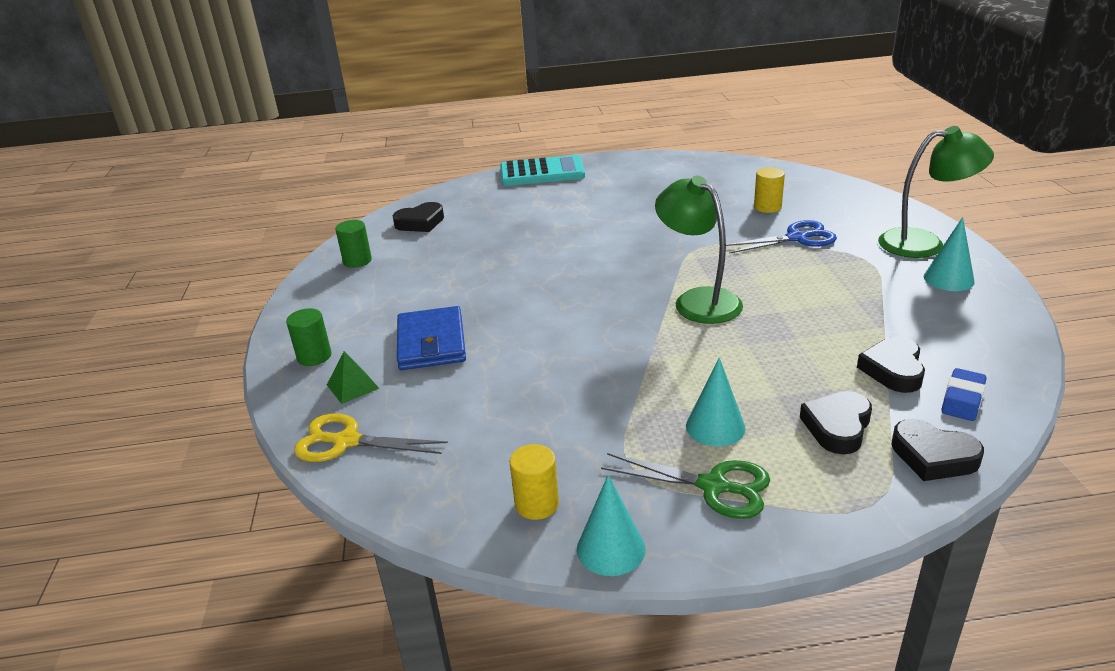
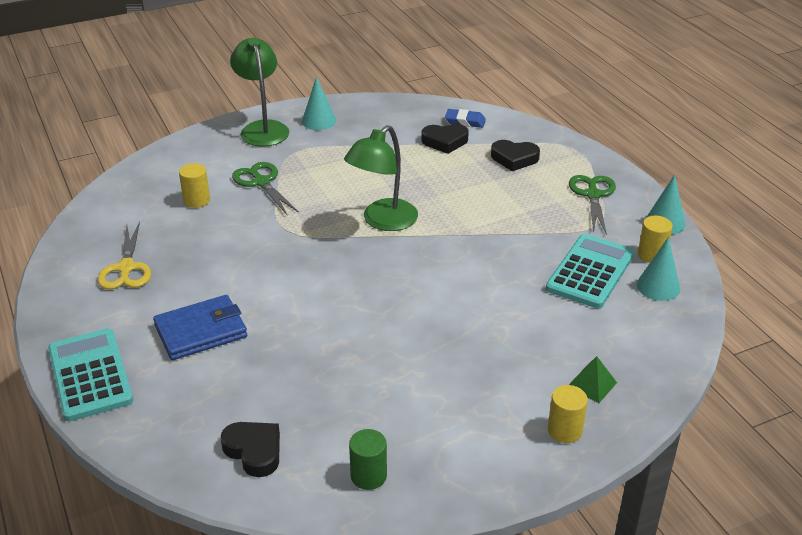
camera: 110 degrees left, 5 degrees up
green cylinder [286,308,331,366] -> yellow cylinder [548,385,588,443]
yellow scissors [294,414,448,462] -> yellow scissors moved to [98,221,151,289]
blue wallet [397,306,466,370] -> blue wallet moved to [153,295,247,360]
turquoise cone [686,357,746,447] -> turquoise cone moved to [637,237,680,301]
blue scissors [726,220,837,254] -> green scissors [232,162,299,215]
black heart [891,419,984,481] -> none
none -> turquoise calculator [546,234,634,308]

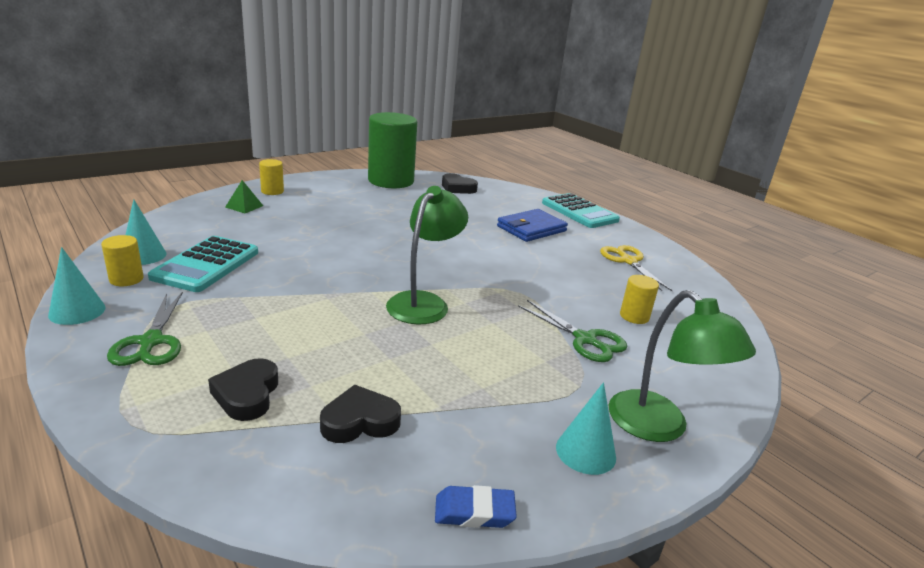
camera: 165 degrees right, 10 degrees down
green cylinder [349,429,387,490] -> green cylinder [368,112,417,188], size x2.30
blue eraser [445,109,486,128] -> blue eraser moved to [435,485,517,528]
black heart [491,140,540,171] -> black heart turned 90 degrees counterclockwise [208,358,278,421]

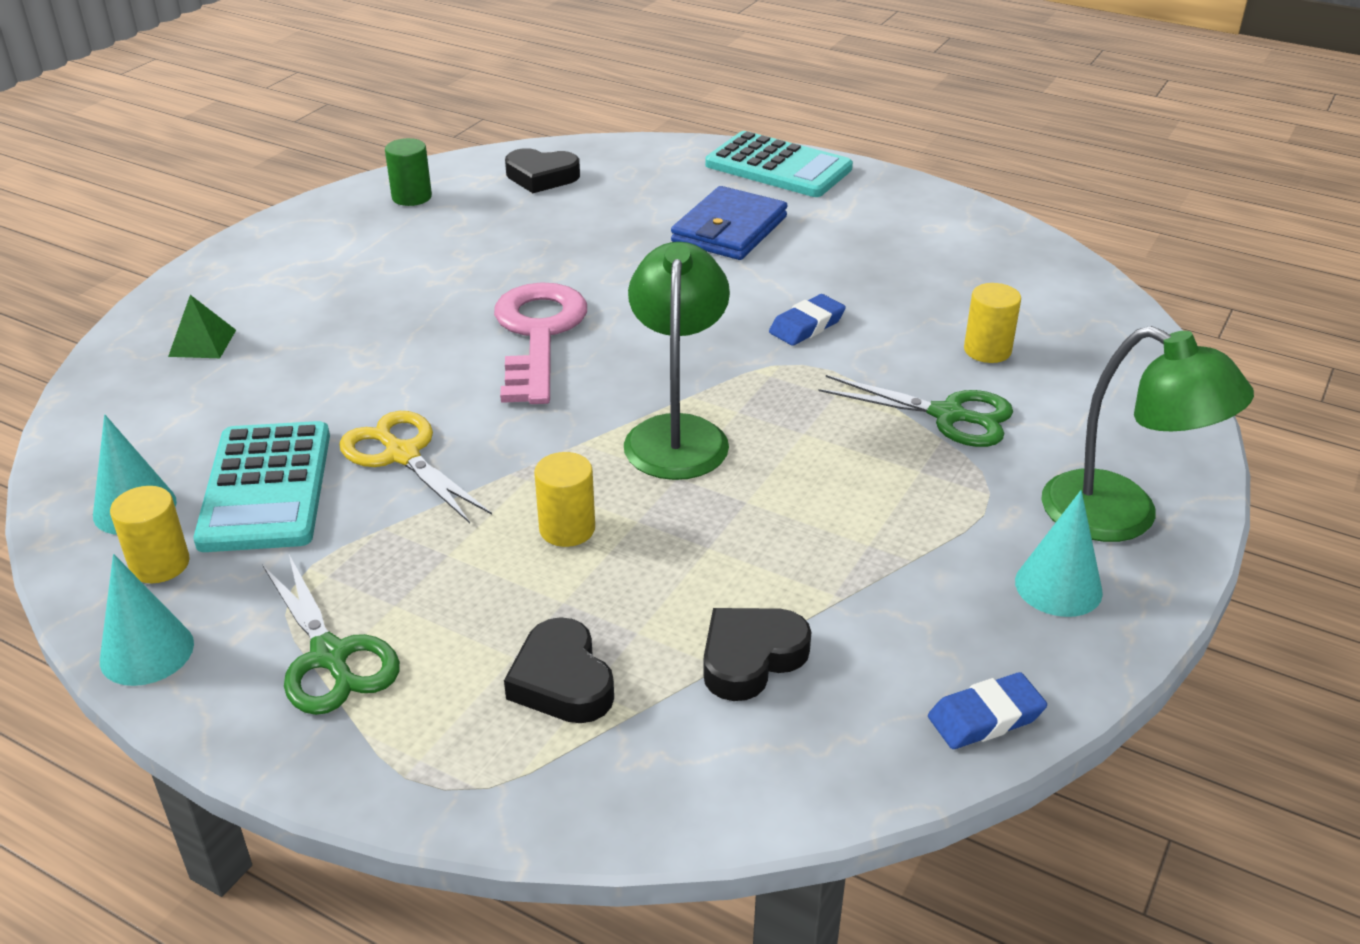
camera: 20 degrees left, 10 degrees up
yellow cylinder [259,159,284,195] -> yellow cylinder moved to [534,452,595,547]
green cylinder [368,112,417,188] -> green cylinder [385,138,432,206], size x0.43
yellow scissors [600,245,673,291] -> yellow scissors moved to [339,411,492,523]
none -> pink key [494,282,587,404]
none -> blue eraser [769,294,846,346]

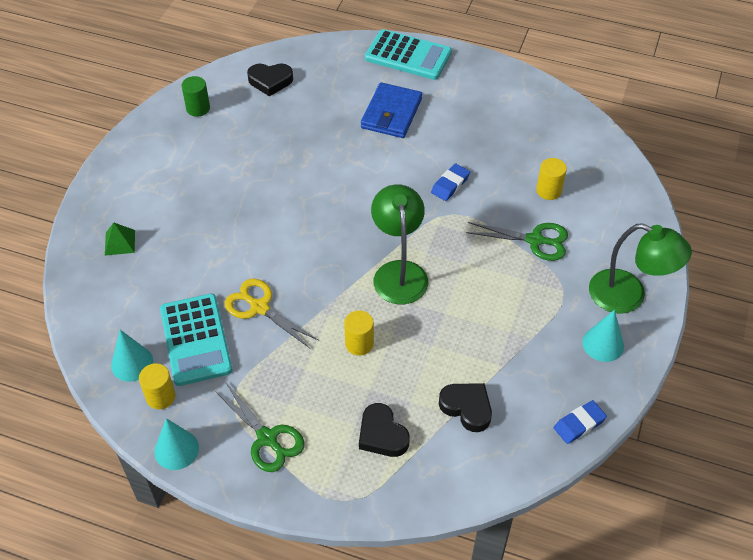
camera: 10 degrees left, 15 degrees up
pink key [494,282,587,404] -> none
black heart [703,608,811,701] -> black heart turned 90 degrees clockwise [439,383,492,432]

